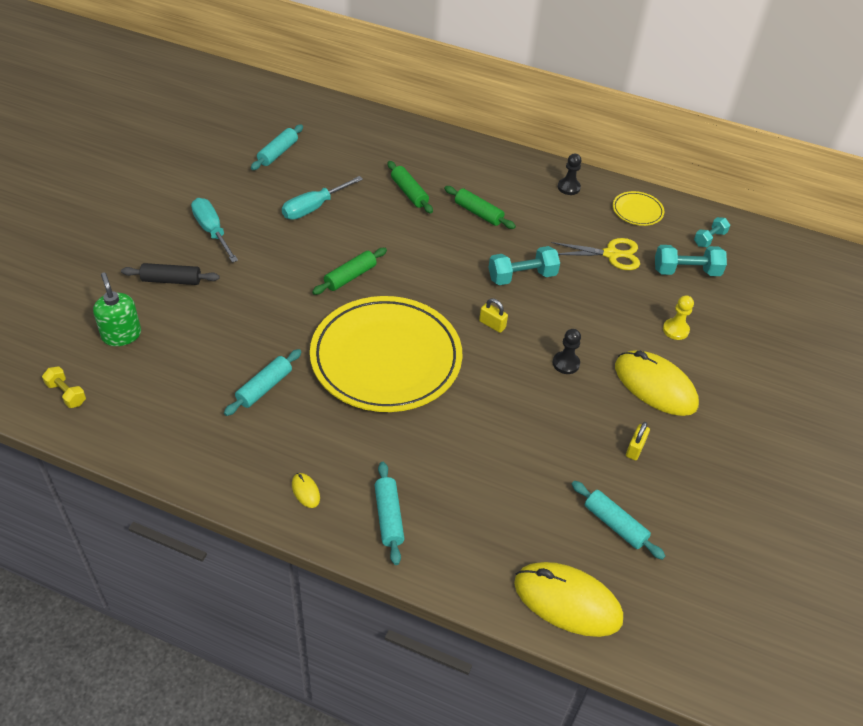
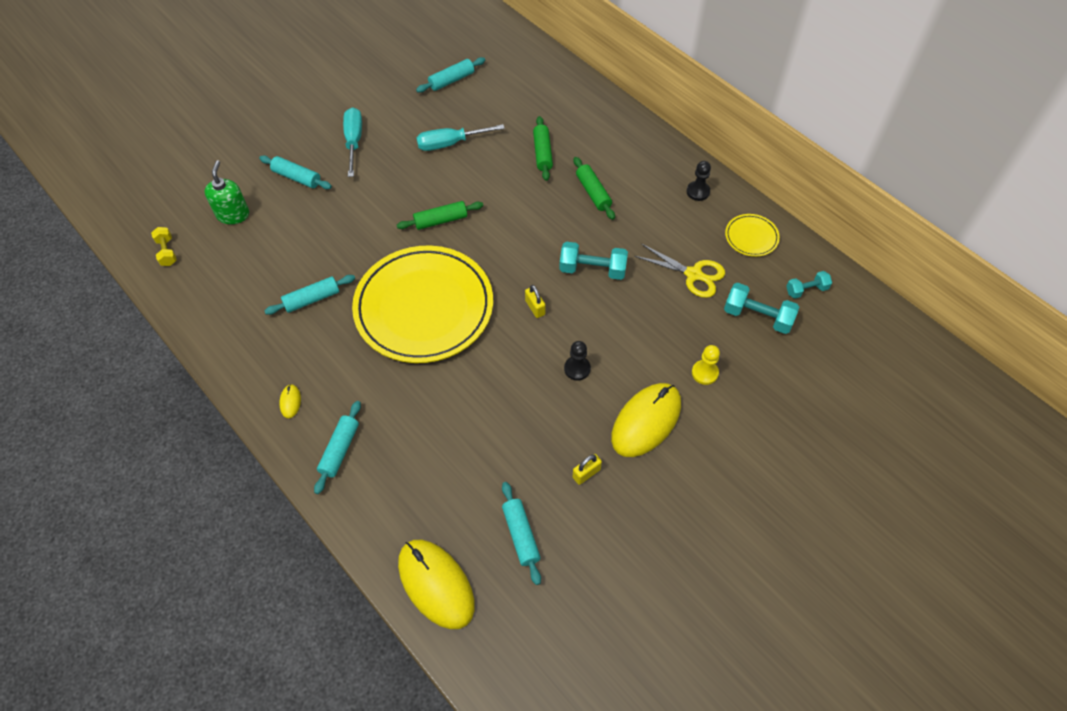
camera: 30 degrees right, 10 degrees up
black rolling pin [121,263,220,285] -> turquoise rolling pin [259,155,332,189]
yellow mouse [615,350,699,416] -> yellow mouse turned 60 degrees clockwise [611,383,681,457]

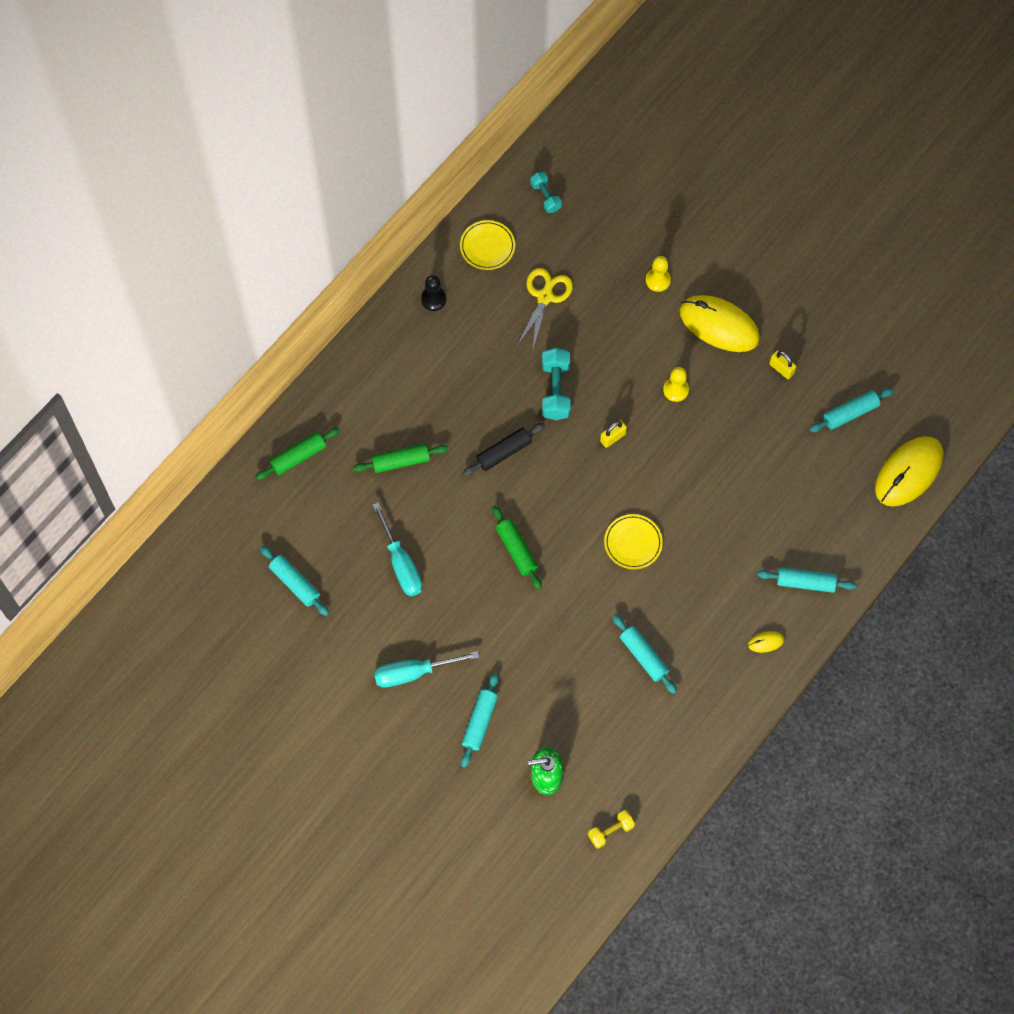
camera: 100 degrees left, 10 degrees up
yellow plate [352,245,493,363] -> yellow plate [604,514,663,569], size x0.40
black pawn [564,341,591,381] -> yellow pawn [663,367,689,402]
green rolling pin [574,157,615,220] -> green rolling pin moved to [255,428,340,480]
turquoise dumbbell [724,283,799,334] -> none
none -> black rolling pin [463,423,545,476]

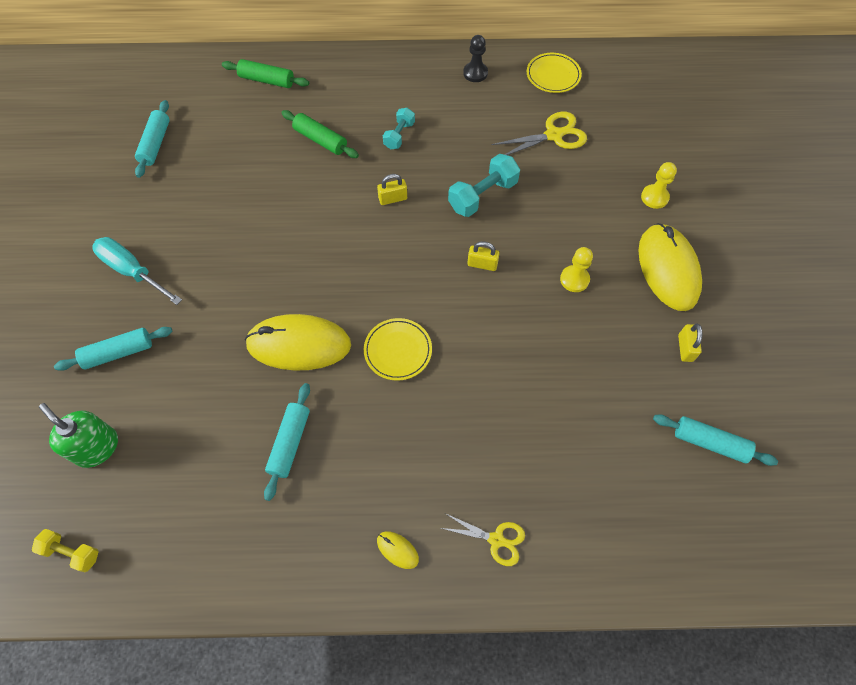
camera: 50 degrees right, 5 degrees down
turquoise screwdriver [373,502,422,596] -> none
black rolling pin [463,423,545,476] -> yellow padlock [377,174,407,205]
green rolling pin [492,506,542,590] -> none
turquoise dumbbell [530,172,562,213] -> turquoise dumbbell moved to [383,108,415,150]
turquoise rolling pin [757,567,857,593] -> yellow scissors [441,513,525,566]
yellow mouse [875,436,943,507] -> yellow mouse moved to [245,314,351,371]

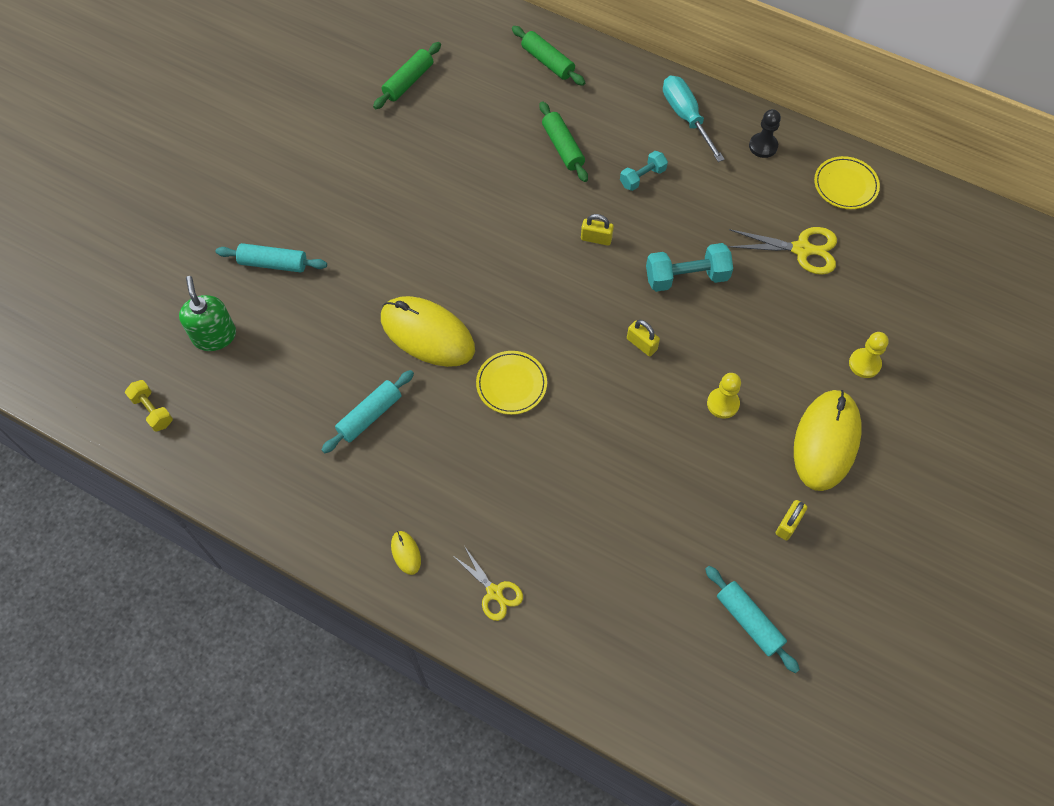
camera: 30 degrees right, 0 degrees up
turquoise screwdriver [93,237,182,305] -> turquoise screwdriver moved to [663,75,725,162]
turquoise rolling pin [135,100,169,178] -> green rolling pin [373,42,441,109]

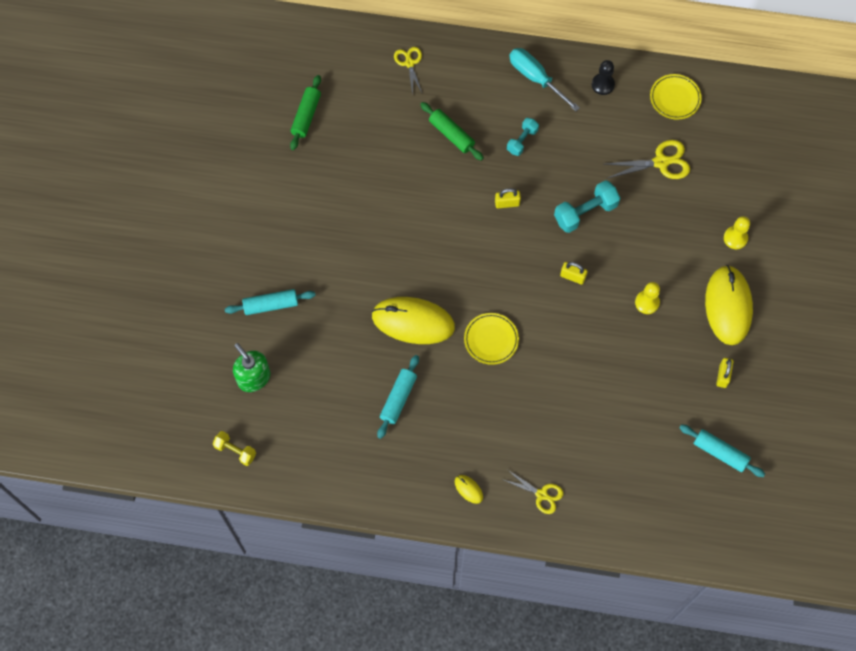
camera: 20 degrees left, 5 degrees up
green rolling pin [512,26,585,86] -> yellow scissors [394,47,422,95]

